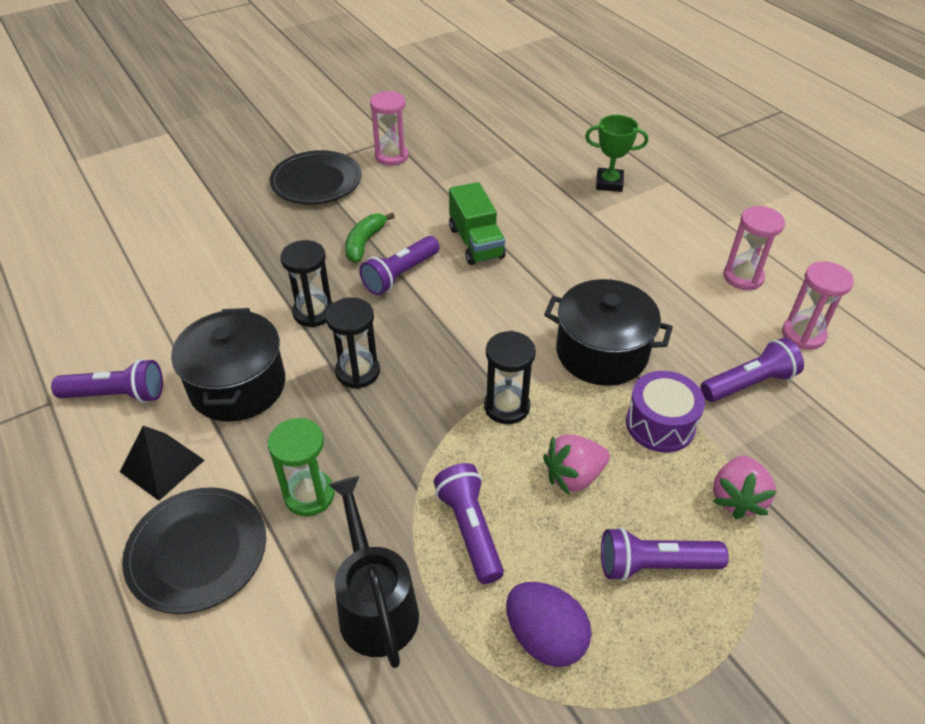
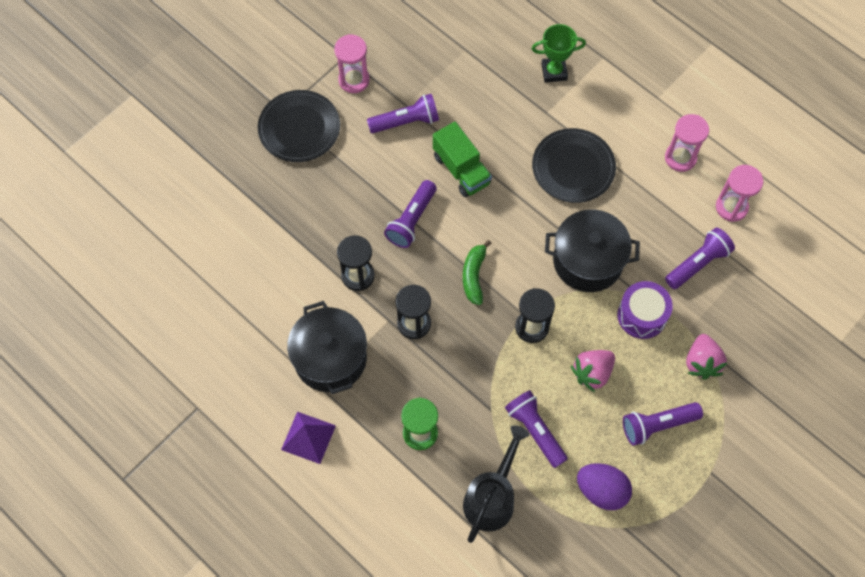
camera: 15 degrees left, 20 degrees up
purple flashlight [51,359,163,403] -> purple flashlight moved to [367,94,439,133]
black pyramid [120,426,205,501] -> purple pyramid [281,412,336,464]
black plate [122,487,266,614] -> black plate moved to [532,128,616,203]
black watering can [329,476,419,668] -> black watering can turned 60 degrees clockwise [463,425,530,543]
green banana [345,212,395,263] -> green banana moved to [463,240,491,305]

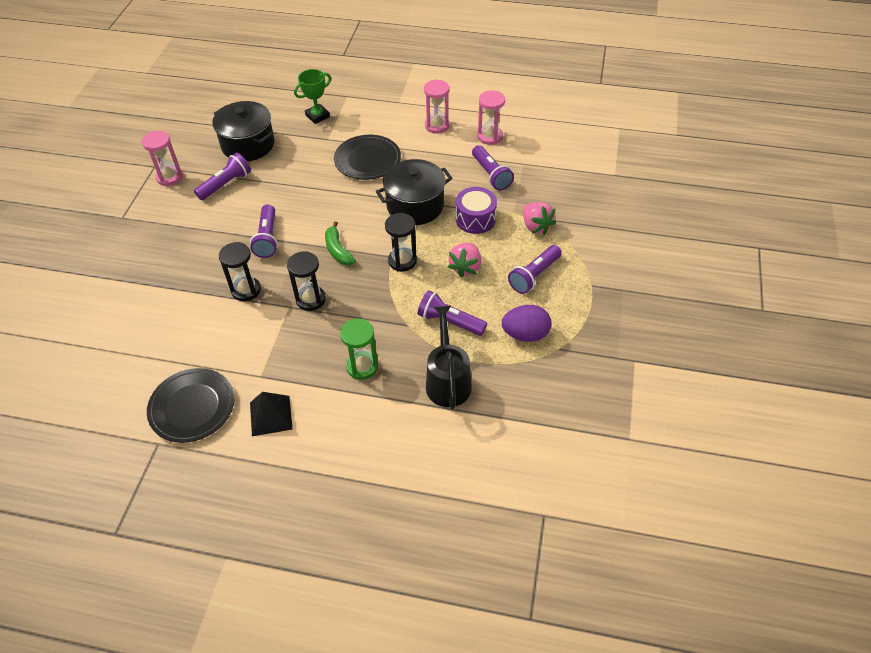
camera: 30 degrees left, 15 degrees down
black plate [258,90,340,162] -> black plate moved to [147,368,234,443]
purple pyramid [281,412,336,464] -> black pyramid [250,392,292,436]
black pot [287,301,367,394] -> black pot moved to [212,101,275,161]
green truck [433,122,492,197] -> none
purple flashlight [665,227,735,289] -> purple flashlight turned 135 degrees clockwise [472,145,514,190]

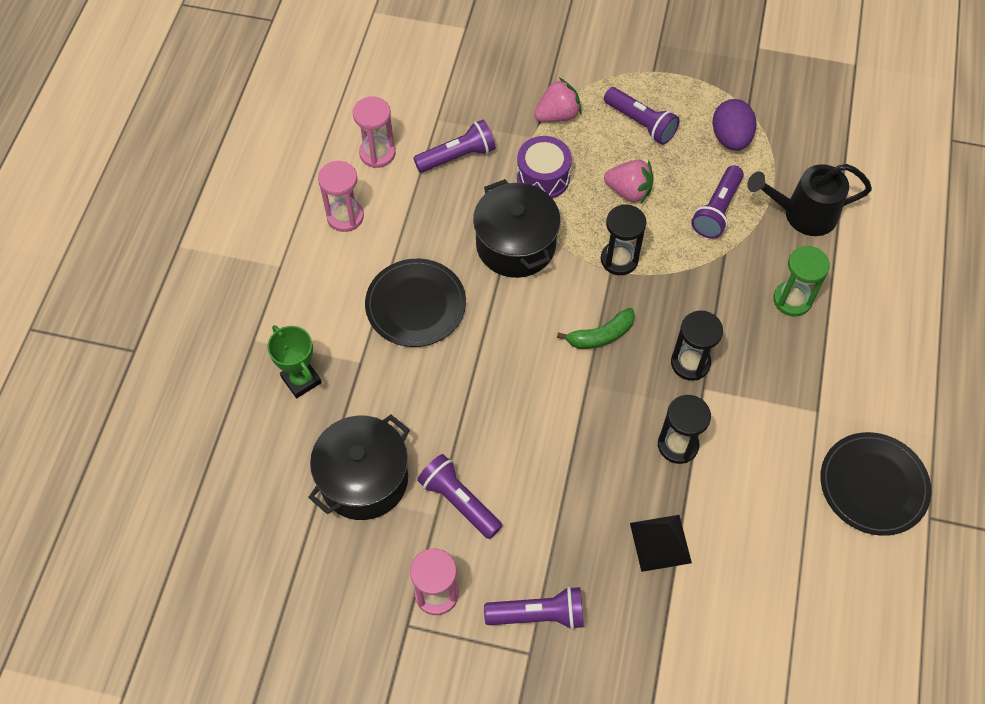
camera: 90 degrees left, 10 degrees up
purple flashlight [250,204,278,258] -> purple flashlight moved to [484,586,584,630]
black pyramid [250,392,292,436] -> black pyramid moved to [630,515,692,572]

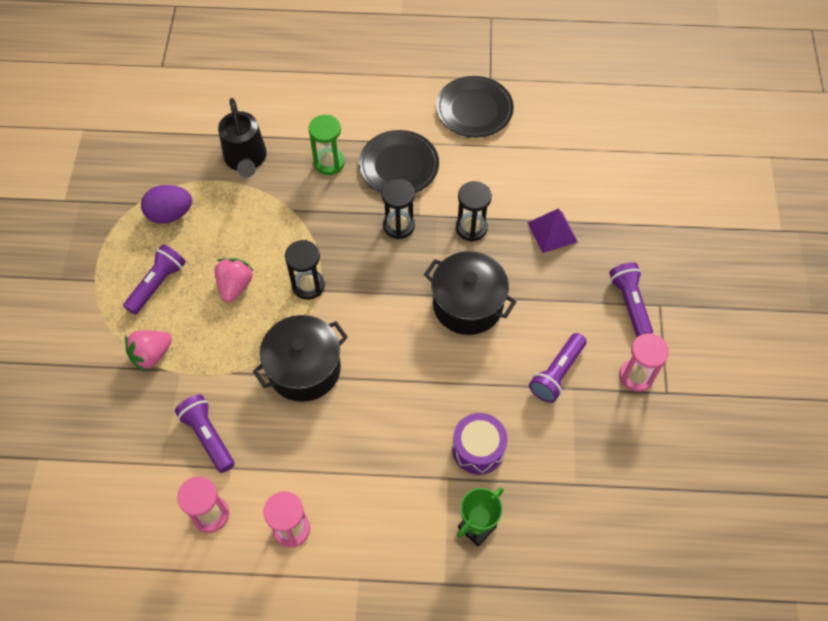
camera: 100 degrees left, 0 degrees up
black pot [308,415,410,520] -> black pot moved to [424,251,516,335]
black plate [365,259,466,347] -> black plate moved to [359,130,439,193]
purple drum [517,136,572,199] -> purple drum moved to [452,413,507,475]
pink strawberry [534,78,582,122] -> pink strawberry turned 90 degrees counterclockwise [125,330,172,372]
green banana [557,308,635,349] -> none
black pyramid [630,515,692,572] -> purple pyramid [527,209,578,253]
purple flashlight [691,165,744,238] -> none

